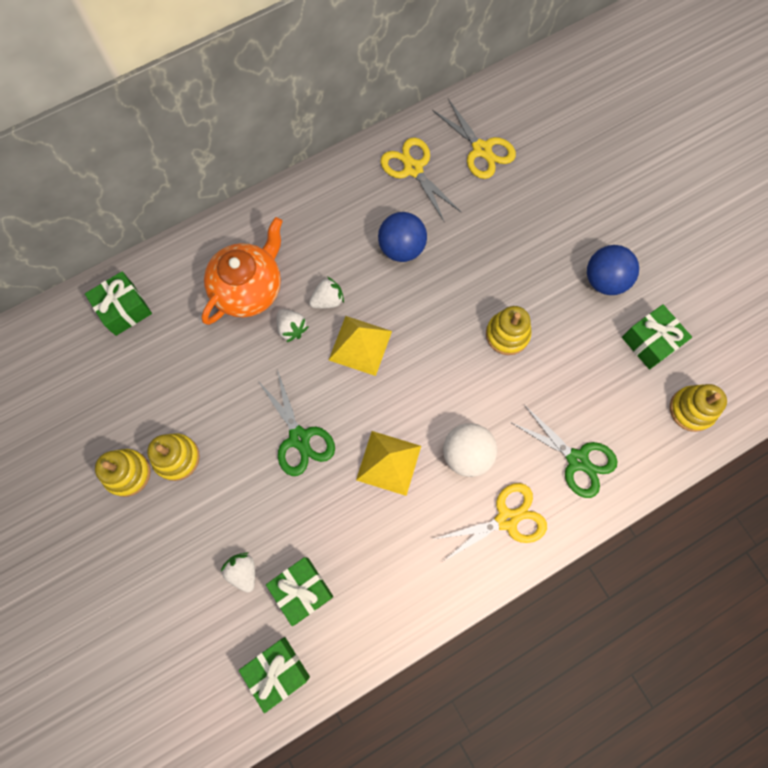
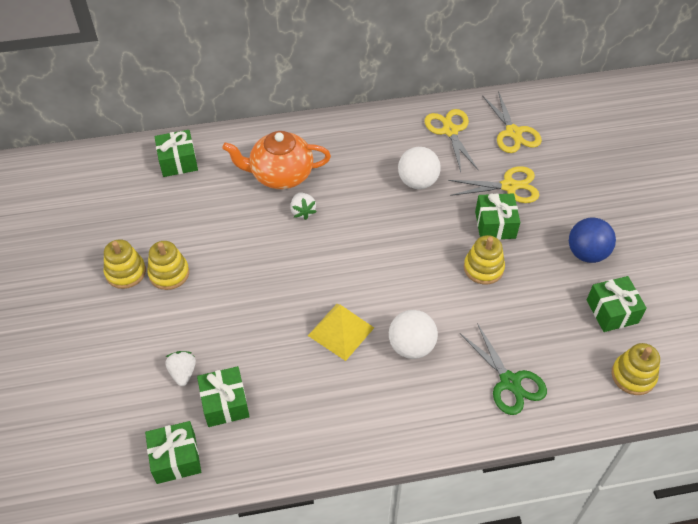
camera: 20 degrees right, 20 degrees down
orange teapot [202,217,283,325] -> orange teapot turned 150 degrees counterclockwise [222,131,331,189]
green scissors [258,372,335,476] -> none
white strawberry [309,277,344,309] -> none
yellow pyramid [329,316,392,376] -> none
blue ball [378,212,427,262] -> white ball [398,147,441,189]
yellow scissors [434,483,547,561] -> yellow scissors moved to [448,166,539,203]
none -> green gift [475,193,520,240]

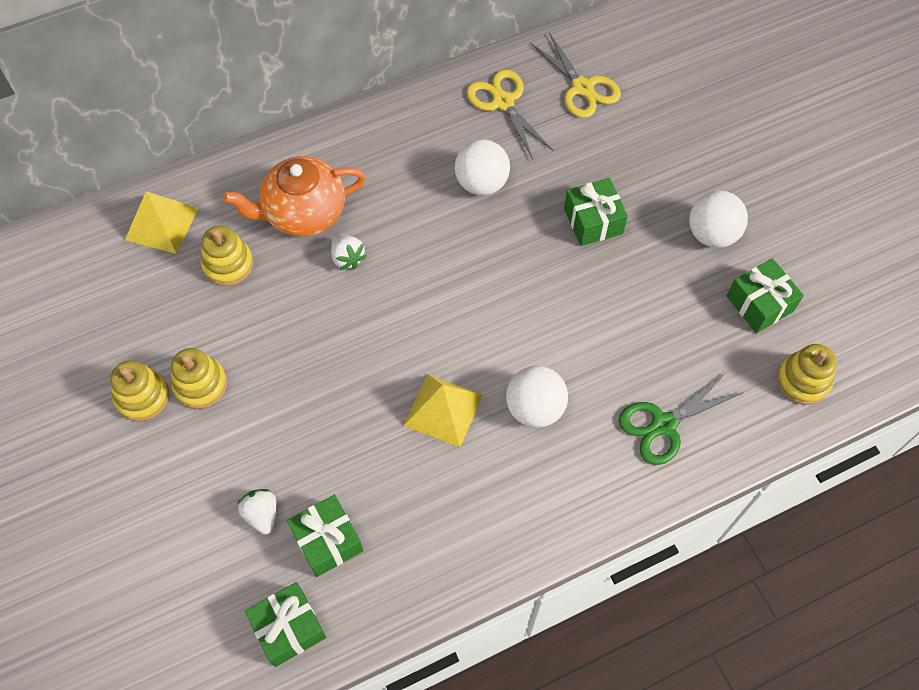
camera: 15 degrees left, 10 degrees up
green gift [154,130,198,177] -> yellow pyramid [125,191,198,254]
yellow scissors [448,166,539,203] -> none
green scissors [460,323,547,415] -> green scissors turned 105 degrees clockwise [619,373,744,465]
yellow stacking toy [464,235,505,284] -> yellow stacking toy moved to [201,226,253,286]
blue ball [569,218,616,263] -> white ball [689,191,748,248]

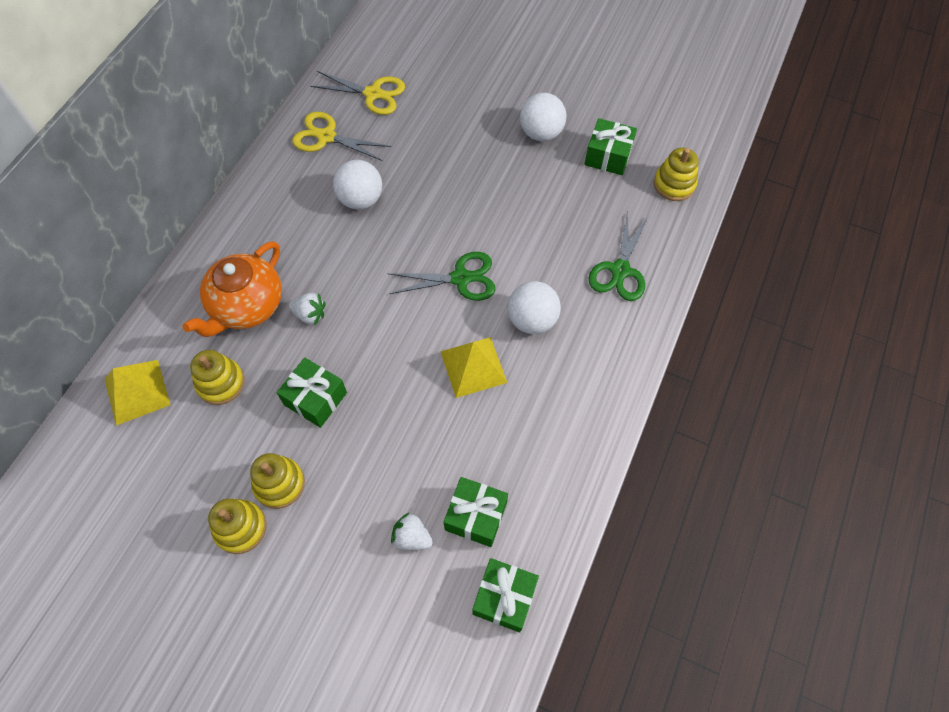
camera: 40 degrees left, 0 degrees up
green gift [564,178,628,246] -> green gift moved to [277,357,347,428]
none -> green scissors [387,252,496,301]

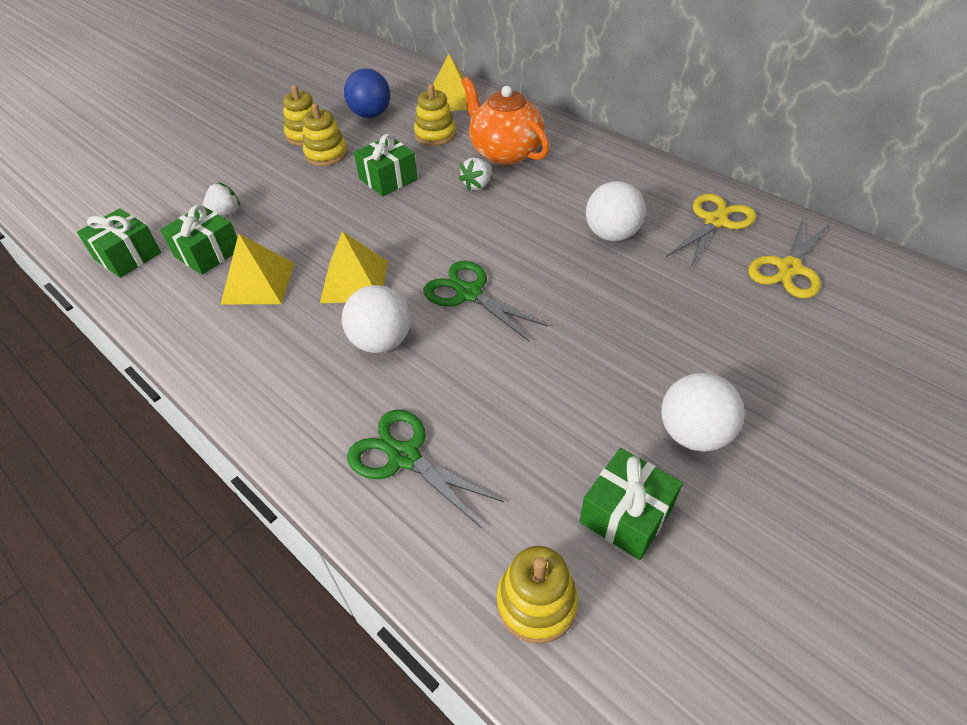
camera: 110 degrees right, 15 degrees down
green scissors [387,252,496,301] -> green scissors turned 120 degrees clockwise [423,261,548,342]
none -> yellow pyramid [220,234,295,305]
none -> blue ball [344,68,390,118]

